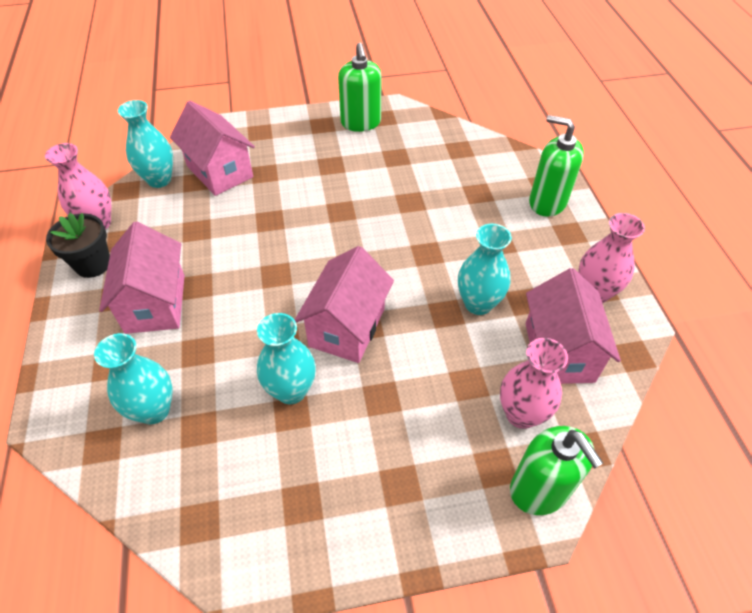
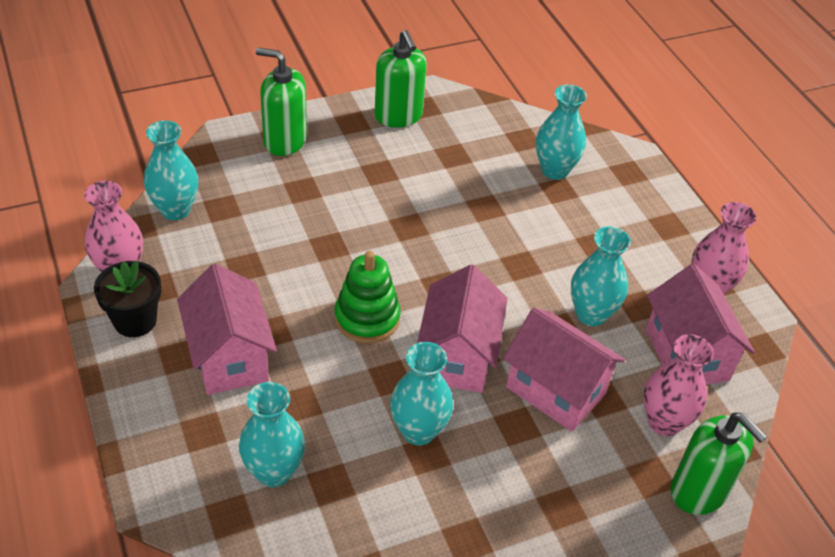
camera: 15 degrees left, 5 degrees down
pink house [170,101,255,196] -> pink house moved to [503,308,625,431]
green soap dispenser [529,115,584,217] -> green soap dispenser moved to [256,48,307,156]
none -> green stacking toy [335,251,401,343]
none -> turquoise vase [536,85,587,180]

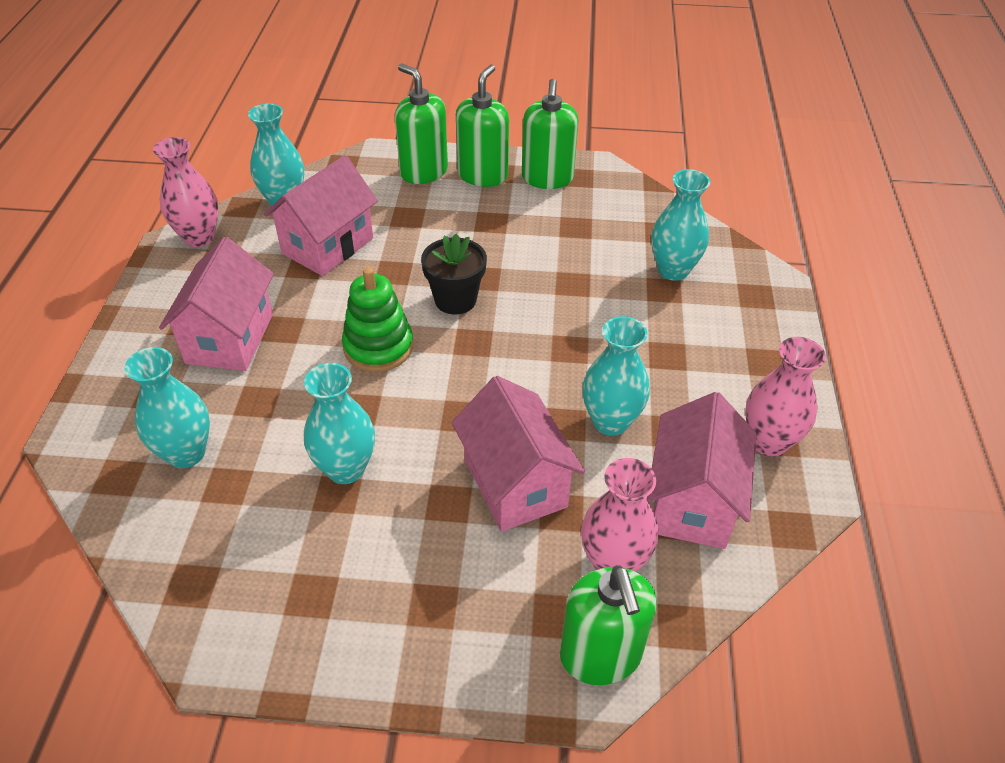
camera: 30 degrees right, 0 degrees up
black flower pot [94,260,161,337] -> black flower pot moved to [421,233,487,314]
pink house [417,265,507,393] -> pink house moved to [264,155,378,276]
none -> green soap dispenser [456,65,509,187]

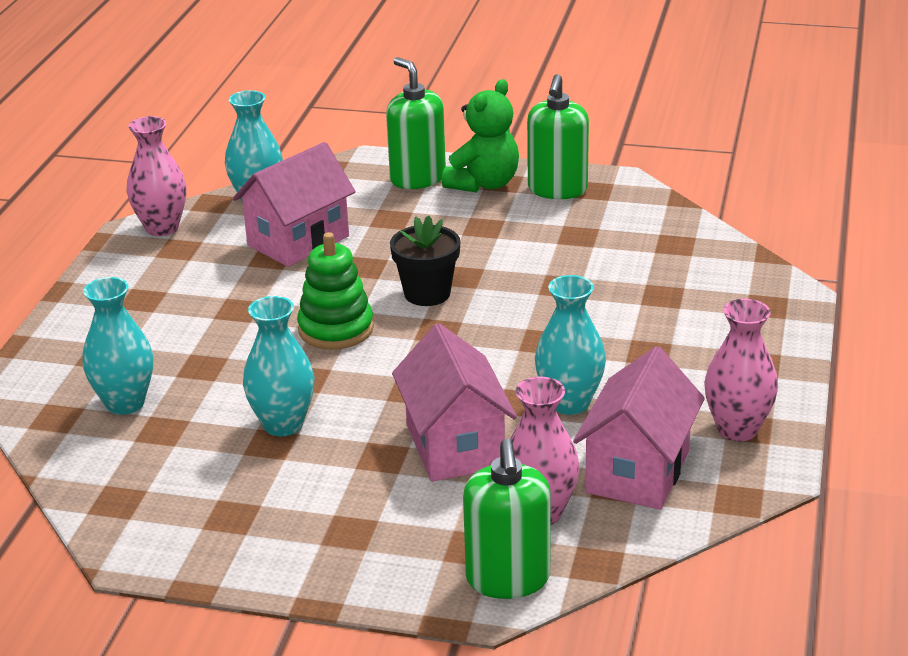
camera: 10 degrees right, 15 degrees down
pink house [159,237,274,371] -> none
green soap dispenser [456,65,509,187] -> green teddy bear [442,79,519,193]
turquoise vase [651,169,710,281] -> none

